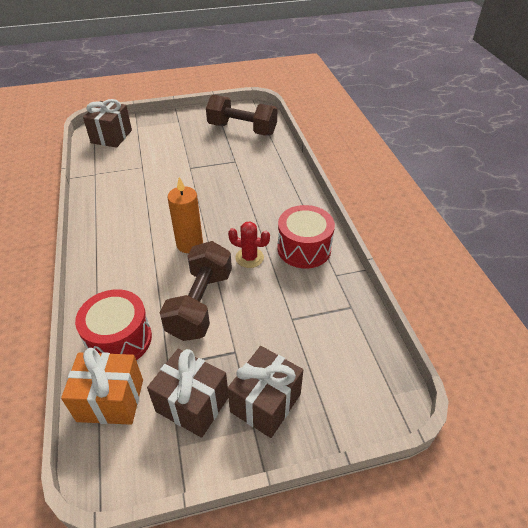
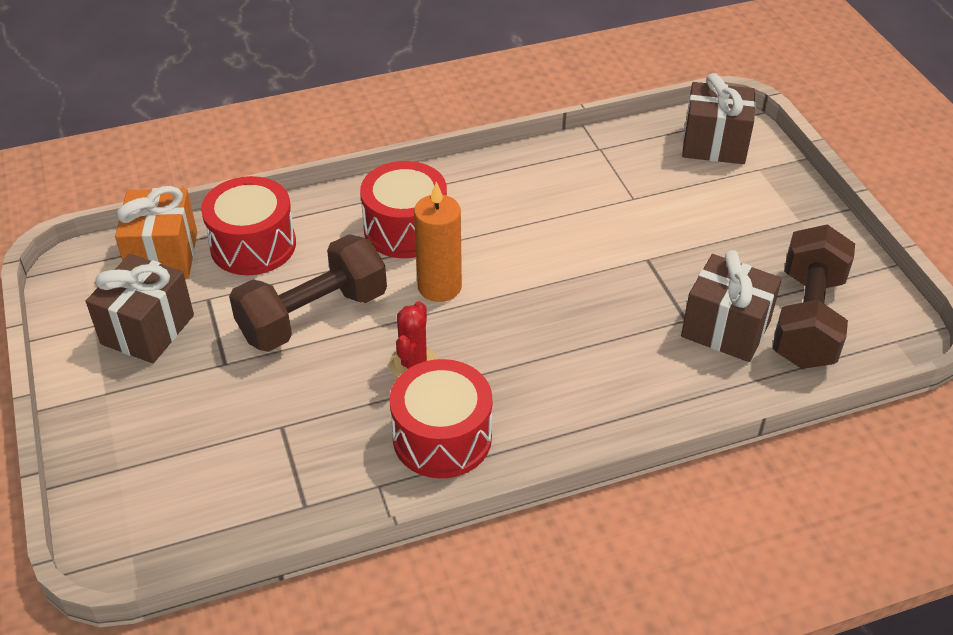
camera: 85 degrees right, 0 degrees up
brown dumbbell [159,241,232,341] -> brown dumbbell turned 45 degrees counterclockwise [229,234,387,352]
brown gift [227,346,303,438] -> brown gift moved to [681,250,782,362]
none -> red drum [360,161,447,258]

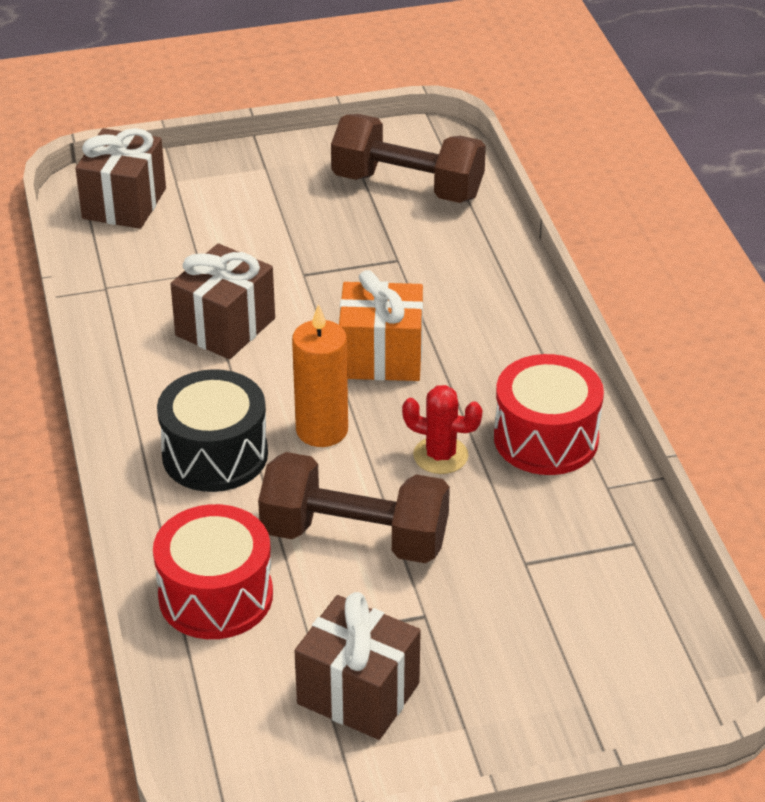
camera: 85 degrees left, 5 degrees down
orange gift [115,186,197,278] -> orange gift moved to [339,270,423,381]
brown dumbbell [229,234,387,352] -> brown dumbbell turned 45 degrees counterclockwise [258,452,450,563]
red drum [360,161,447,258] -> black drum [157,369,268,492]
brown gift [681,250,782,362] -> brown gift moved to [171,244,275,359]

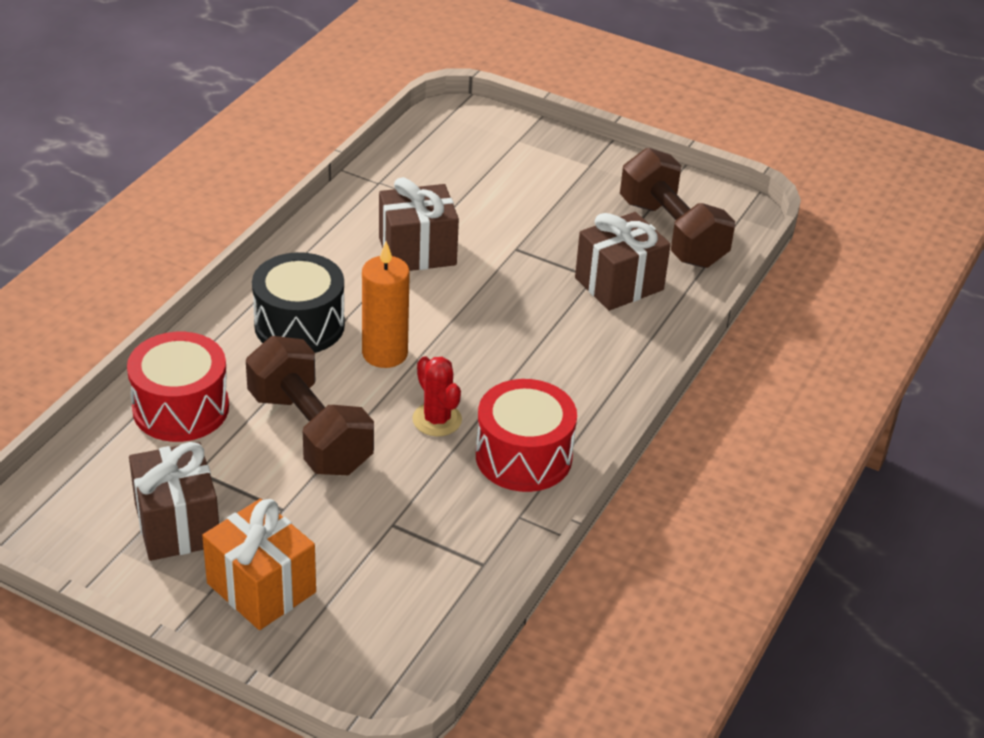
camera: 40 degrees right, 0 degrees up
brown gift [75,128,166,229] -> brown gift moved to [575,212,671,311]
orange gift [339,270,423,381] -> orange gift moved to [202,499,316,630]

